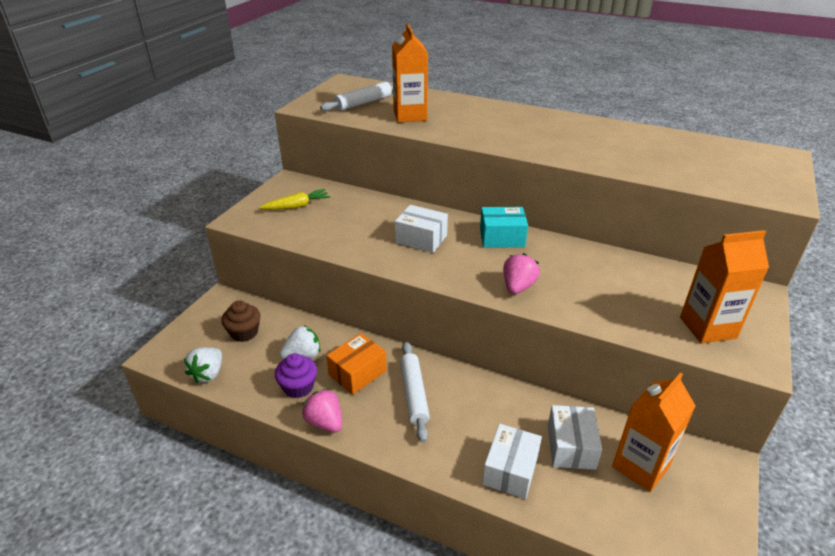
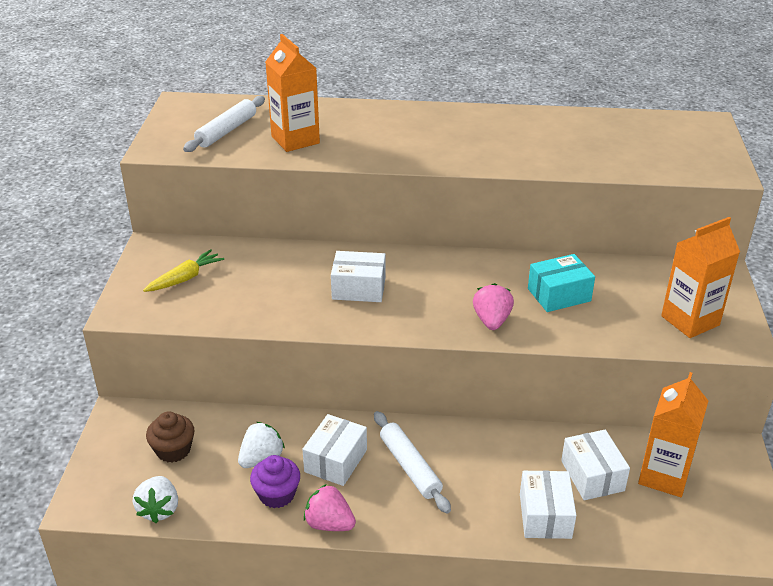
camera: 20 degrees left, 0 degrees up
orange box [326,333,387,395] -> white box [302,414,367,486]
turquoise box [480,207,528,248] -> turquoise box moved to [528,254,595,312]

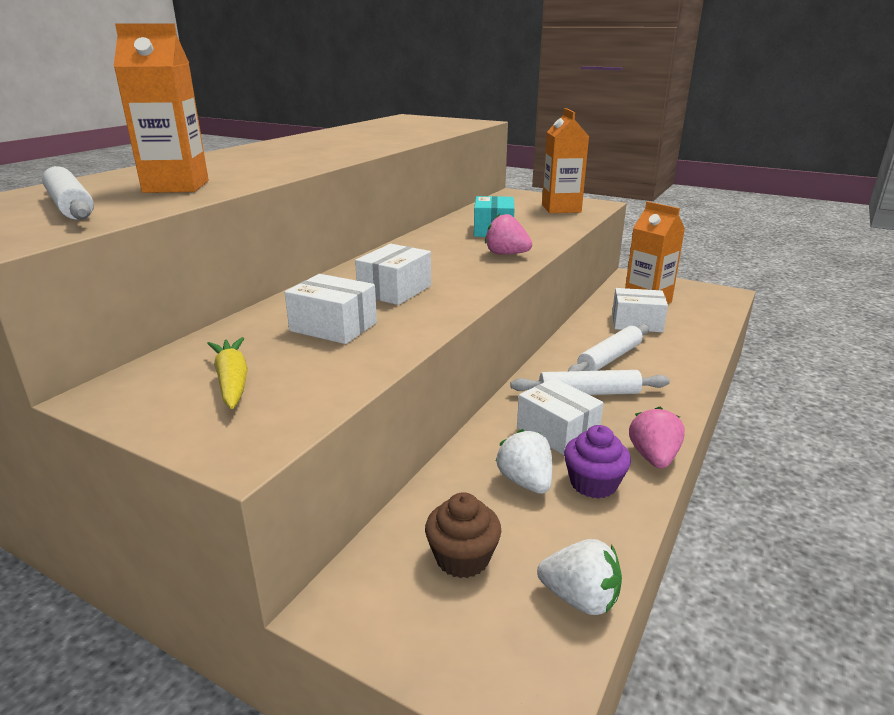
camera: 65 degrees left, 10 degrees down
pink strawberry [304,484,356,531] -> pink strawberry turned 135 degrees clockwise [629,407,685,469]
white box [520,471,576,539] -> white box moved to [285,274,377,344]
none -> white rolling pin [568,324,649,371]

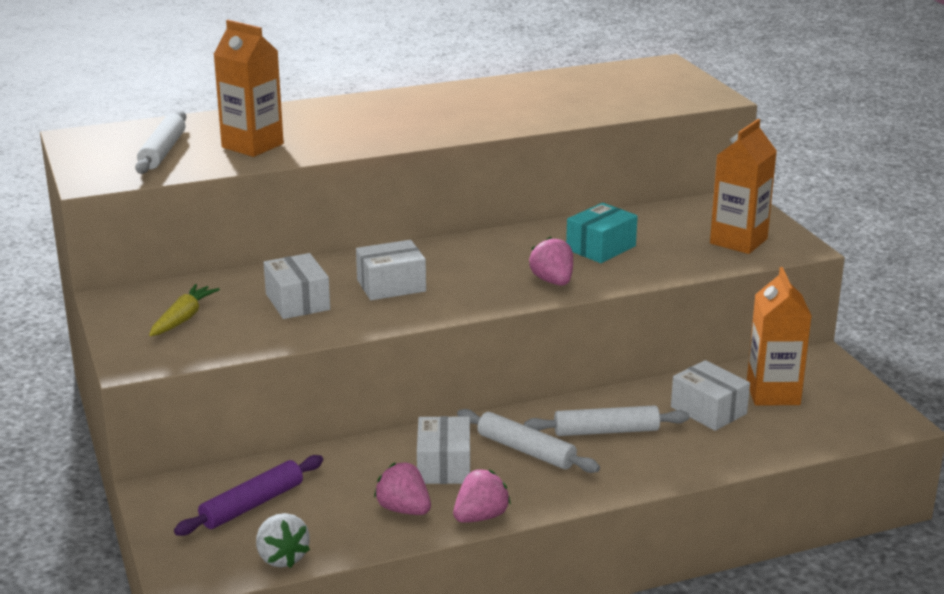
camera: 40 degrees right, 0 degrees up
brown cupcake [425,492,501,578] -> purple rolling pin [174,455,323,536]
white strawberry [496,429,552,494] -> none
purple cupcake [564,425,631,499] -> pink strawberry [374,462,431,515]

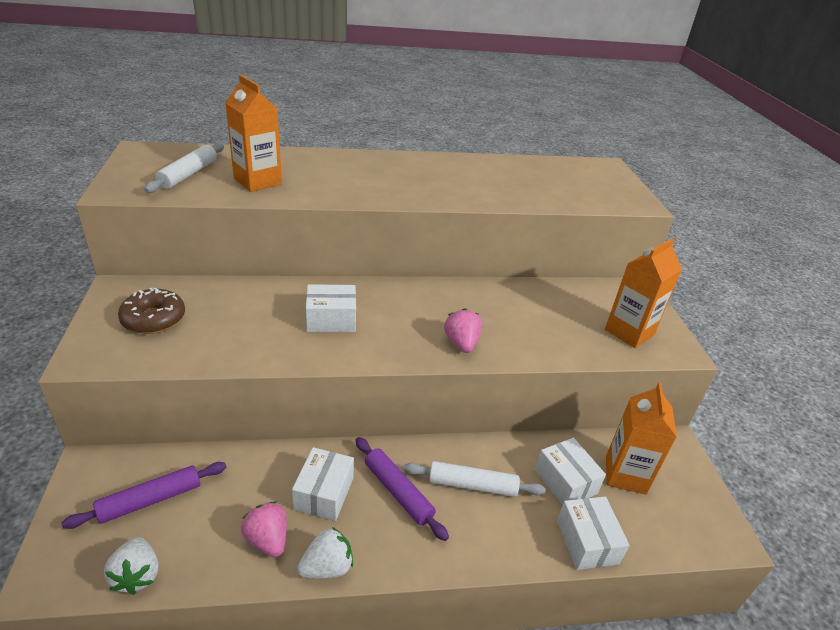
camera: 10 degrees right, 10 degrees up
yellow carrot [149,284,220,336] -> brown donut [118,288,185,334]
white box [264,253,330,319] -> white box moved to [557,497,630,570]
pink strawberry [453,469,511,523] -> white strawberry [297,527,353,579]
white rolling pin [457,409,600,473] -> purple rolling pin [355,437,449,541]
turquoise box [566,203,638,263] -> none

